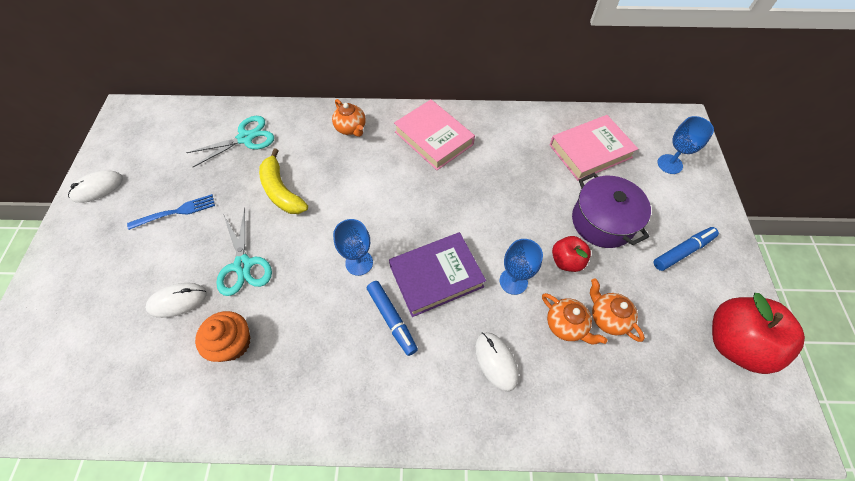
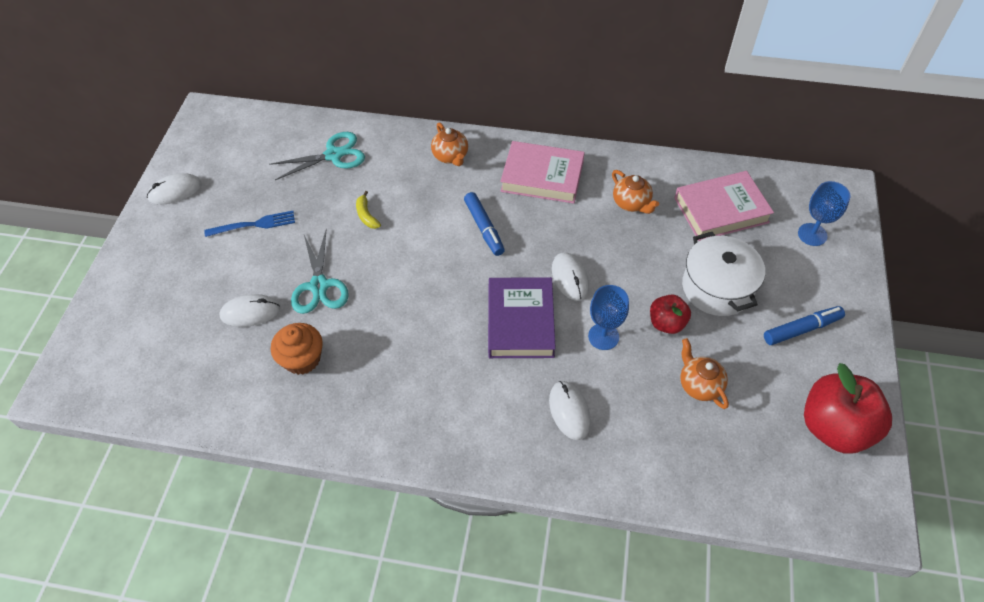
camera: 10 degrees right, 5 degrees down
yellow banana [259,148,308,214] -> yellow banana [356,191,381,229], size x0.53
blue goblet [333,219,373,276] -> none
blue marker [367,281,418,356] -> blue marker moved to [464,192,505,256]
purple book [389,232,486,317] -> purple book turned 75 degrees counterclockwise [488,277,556,358]
pink book [394,100,475,170] -> pink book turned 45 degrees counterclockwise [500,141,585,204]
orange teapot [542,293,607,344] -> orange teapot moved to [612,170,659,214]
purple pot [572,173,651,248] -> white pot [682,232,765,316]
none -> white mouse [552,252,589,301]

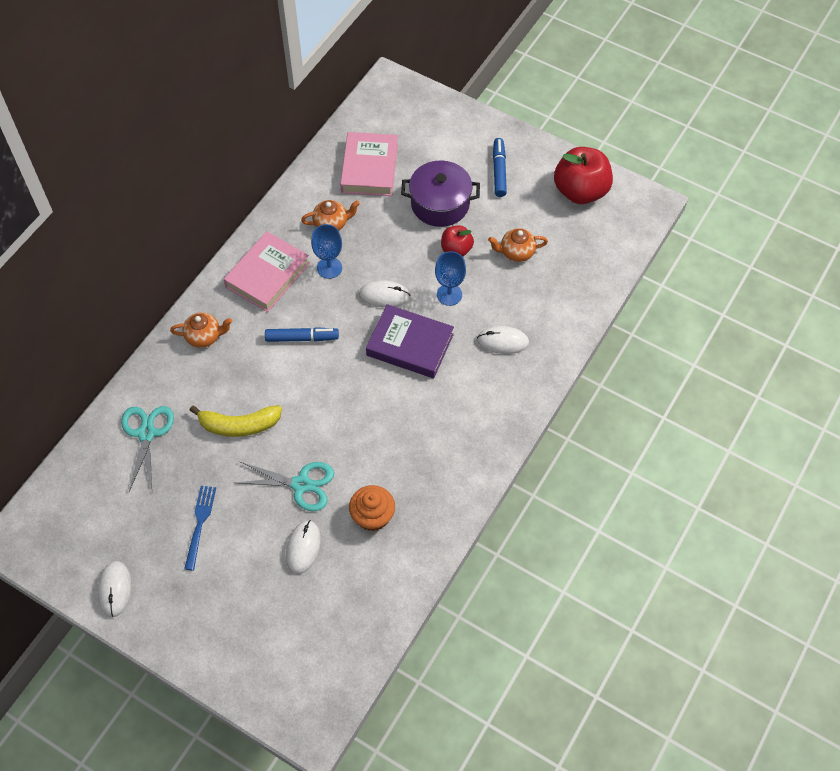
camera: 70 degrees left, 5 degrees up
yellow banana [356,191,381,229] -> yellow banana [190,405,282,437], size x1.88
white pot [682,232,765,316] -> purple pot [401,161,480,227]
blue goblet [798,181,851,246] -> blue goblet moved to [311,224,342,279]

